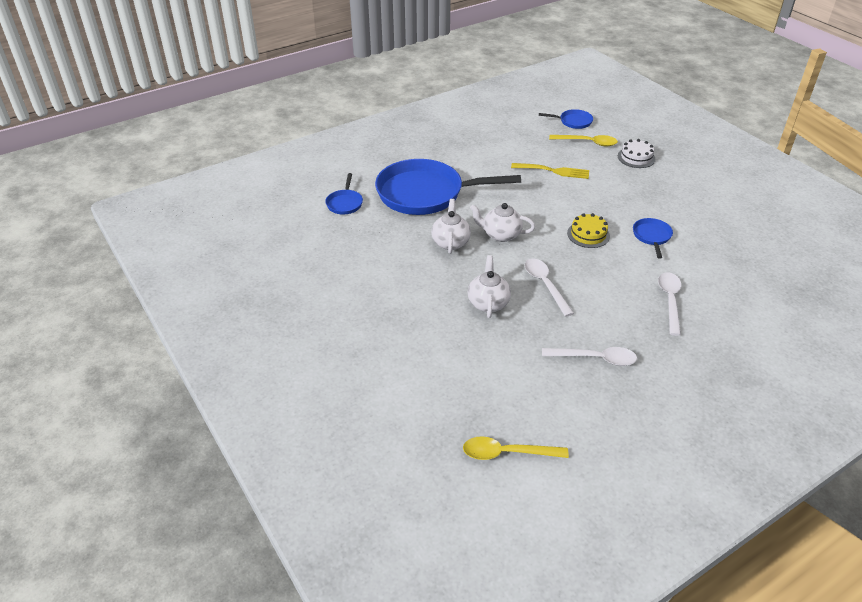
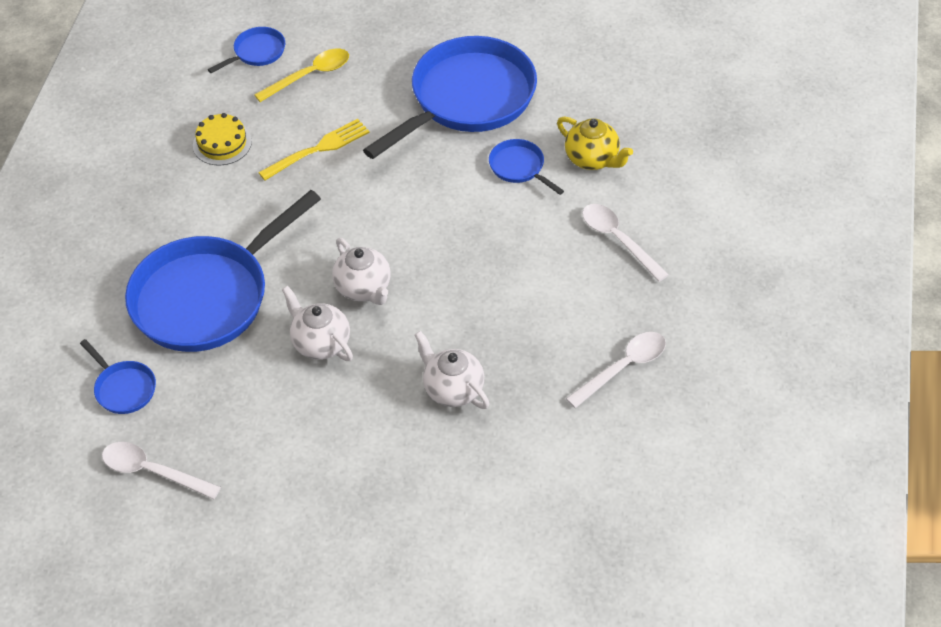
camera: 45 degrees left, 10 degrees up
yellow spoon [463,436,569,460] -> none
white teapot [470,203,535,242] -> white teapot turned 90 degrees counterclockwise [332,238,391,305]
white spoon [525,258,574,317] -> white spoon moved to [102,442,221,500]
yellow cake [567,213,610,248] -> yellow cake moved to [193,113,252,165]
white cake [618,139,656,168] -> none
none -> blue pan [363,36,537,159]
none -> yellow teapot [557,117,633,170]

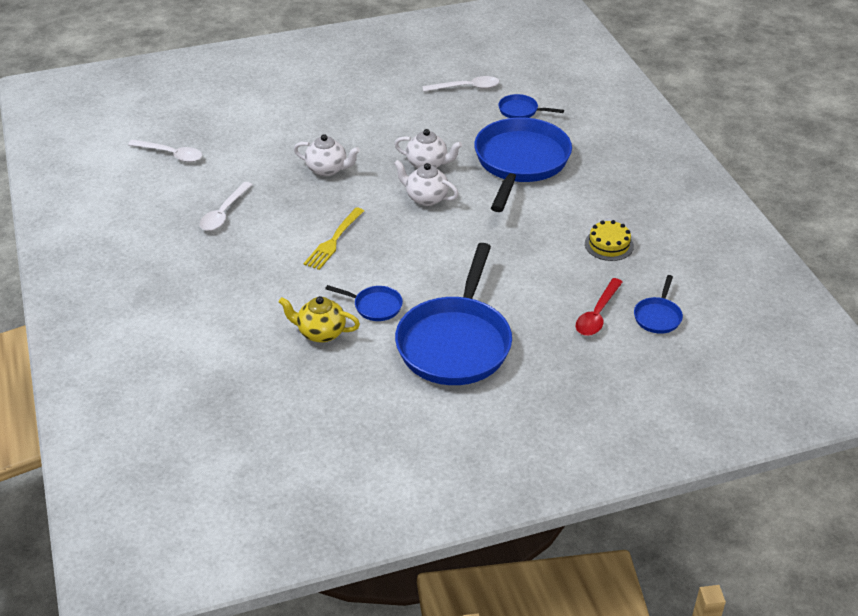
camera: 150 degrees right, 10 degrees down
yellow spoon [254,48,349,102] -> red spoon [576,278,623,336]
yellow fork [258,119,370,180] -> yellow fork moved to [304,208,364,270]
white spoon [582,204,669,282] -> white spoon moved to [128,140,202,162]

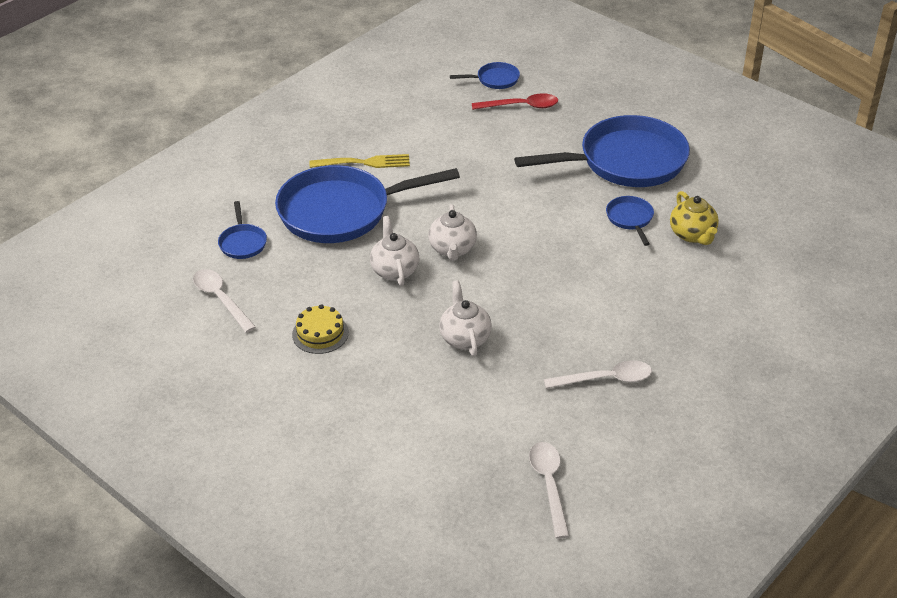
camera: 120 degrees left, 0 degrees up
yellow fork [304,208,364,270] -> yellow fork moved to [309,154,410,168]
yellow cake [585,220,634,261] -> yellow cake moved to [292,304,349,354]

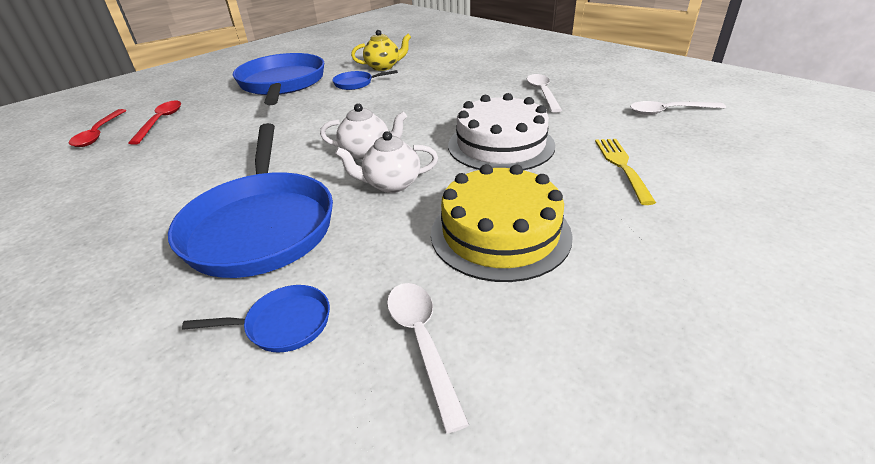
camera: 85 degrees left, 5 degrees down
white spoon [193,269,256,333] -> white spoon turned 105 degrees clockwise [387,283,469,434]
yellow cake [292,304,349,354] -> yellow cake [431,164,573,282], size x1.90
yellow fork [309,154,410,168] -> yellow fork moved to [595,139,656,205]
white teapot [439,280,492,356] -> white cake [448,93,555,170]
blue pan [450,62,520,89] -> red spoon [69,109,126,147]

